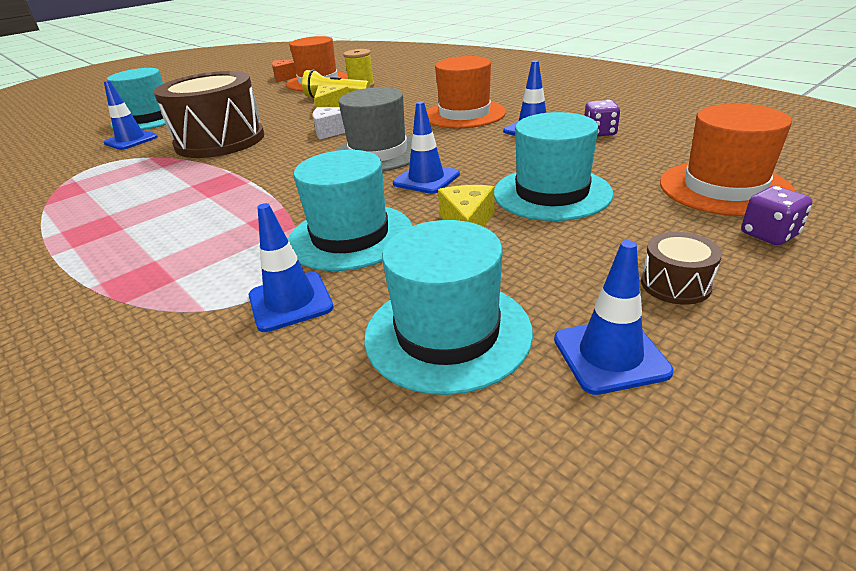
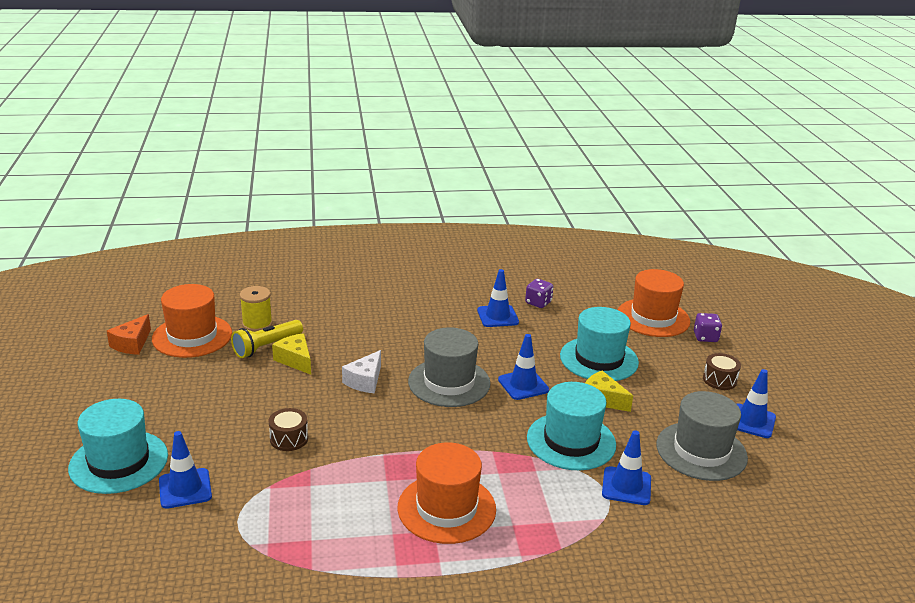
camera: 60 degrees left, 5 degrees down
brown drum [154,71,264,158] -> brown drum [269,408,308,451], size x0.40
turquoise hat [364,220,533,395] -> grey hat [656,391,748,481]
orange hat [427,56,506,128] -> orange hat moved to [397,442,496,544]

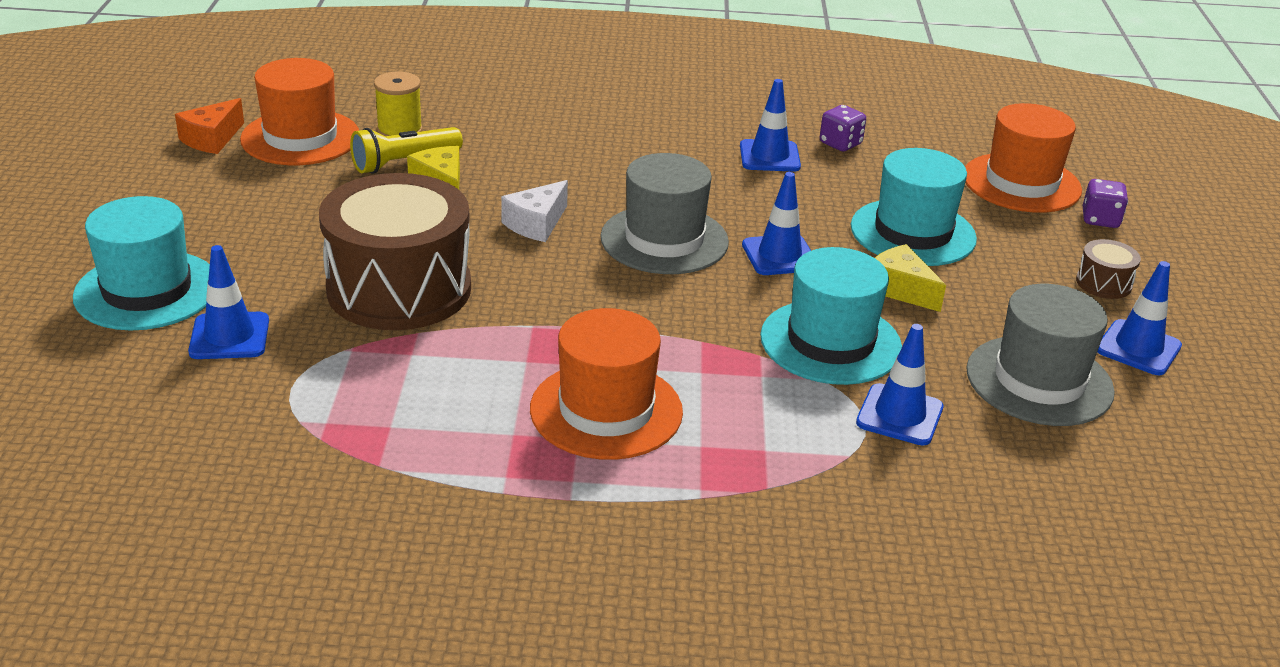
camera: 10 degrees right, 5 degrees up
brown drum [269,408,308,451] -> brown drum [319,173,471,330], size x2.50

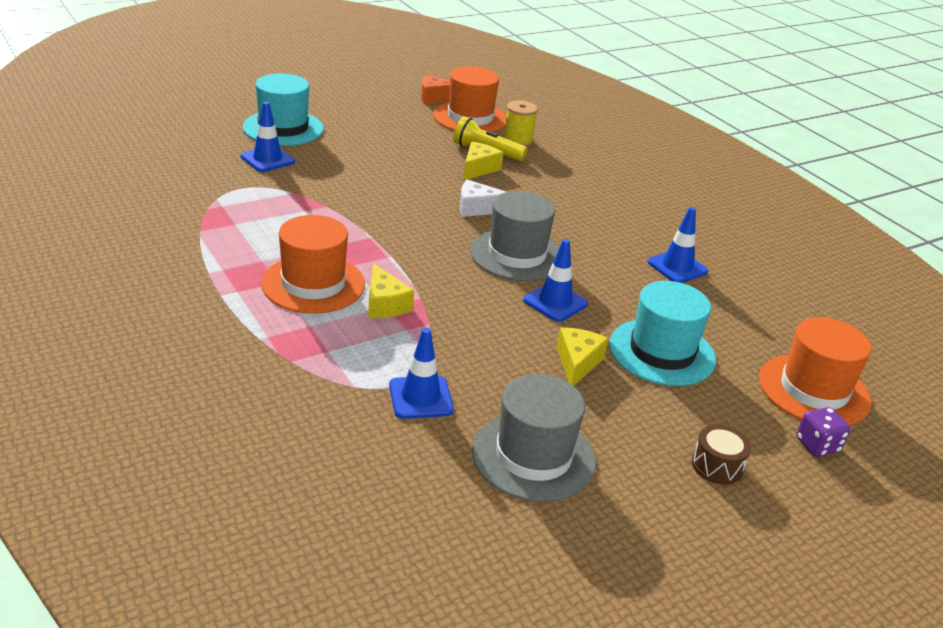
camera: 55 degrees right, 0 degrees up
brown drum [319,173,471,330] -> none
turquoise hat [760,247,902,385] -> none
purple dice [820,105,866,151] -> none
blue traffic cone [1097,261,1182,375] -> none
none -> yellow cheese [368,264,414,318]

